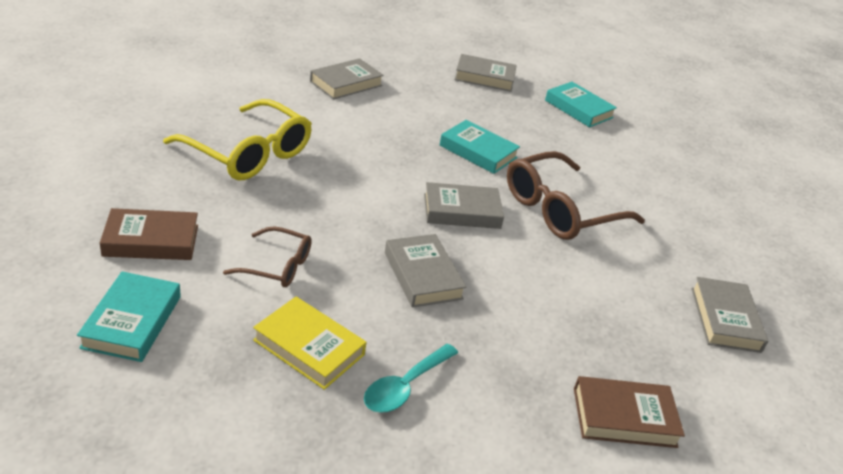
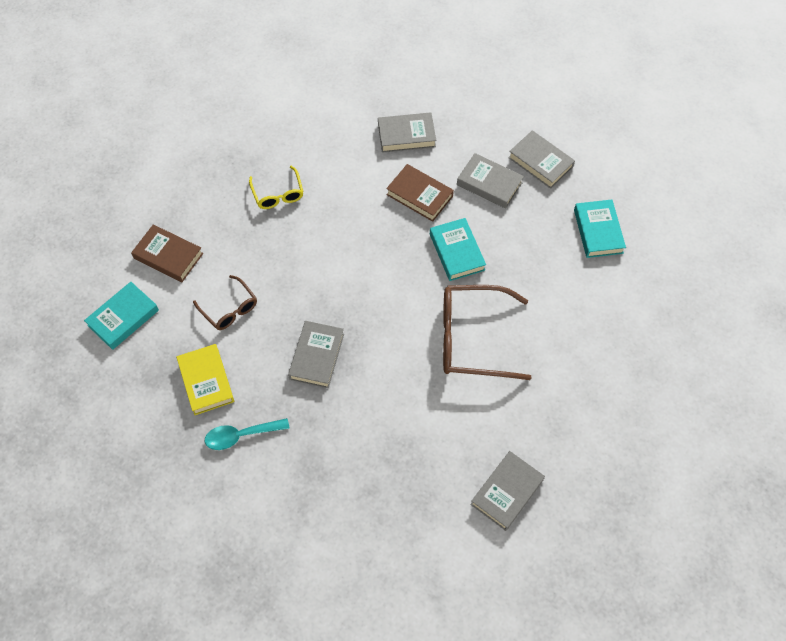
camera: 40 degrees right, 25 degrees up
yellow glasses [163,99,312,180] -> yellow glasses [249,166,304,209], size x0.54
grey book [424,182,504,229] -> grey book moved to [457,153,524,209]
brown book [574,376,685,448] -> brown book moved to [386,164,454,222]

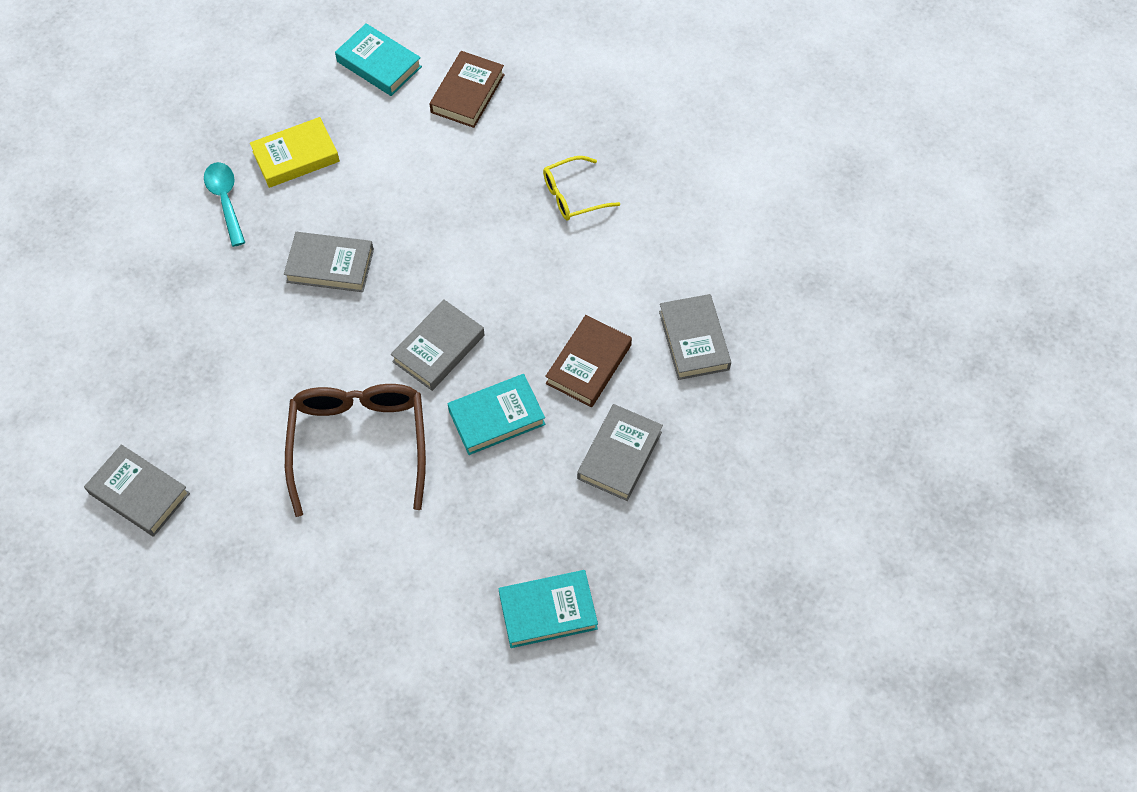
camera: 85 degrees right, 0 degrees up
brown glasses [193,275,257,330] -> none
grey book [508,130,575,189] -> grey book moved to [391,299,484,391]

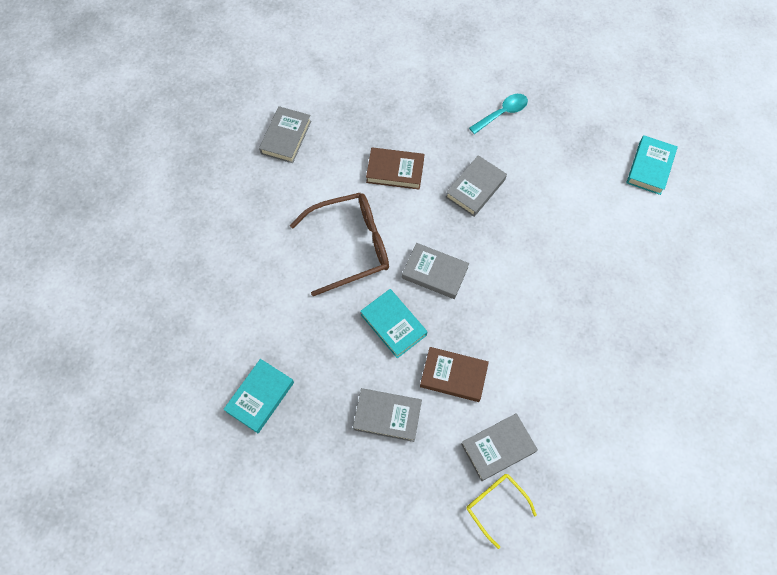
camera: 75 degrees right, 5 degrees up
yellow book [250,117,340,188] -> none
grey book [284,232,374,292] -> grey book turned 45 degrees clockwise [445,155,507,217]
brown book [429,51,505,128] -> brown book moved to [366,147,424,190]
turquoise book [499,570,598,648] -> turquoise book turned 60 degrees clockwise [223,359,294,433]
yellow glasses [543,156,620,221] -> yellow glasses moved to [466,474,537,549]

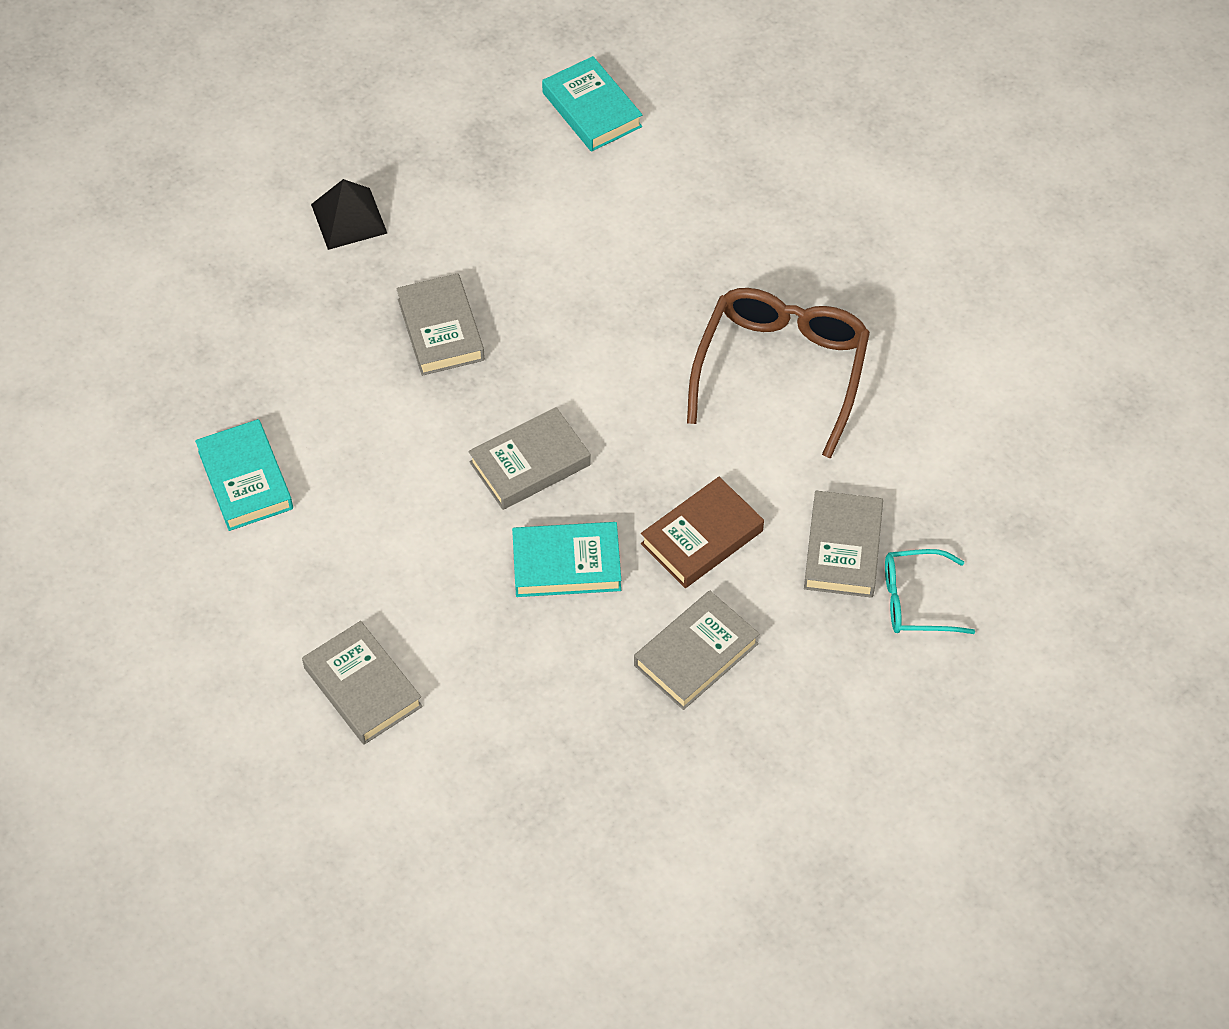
camera: 55 degrees left, 10 degrees down
turquoise book [223,359,294,433] -> turquoise book moved to [195,419,293,531]
grey book [259,106,311,163] -> grey book moved to [302,621,423,745]
brown glasses [290,193,389,296] -> brown glasses moved to [687,288,870,459]
brown book [366,147,424,190] -> none
yellow glasses [466,474,537,549] -> turquoise glasses [885,549,975,634]
turquoise spoon [469,94,528,134] -> black pyramid [311,179,387,250]

